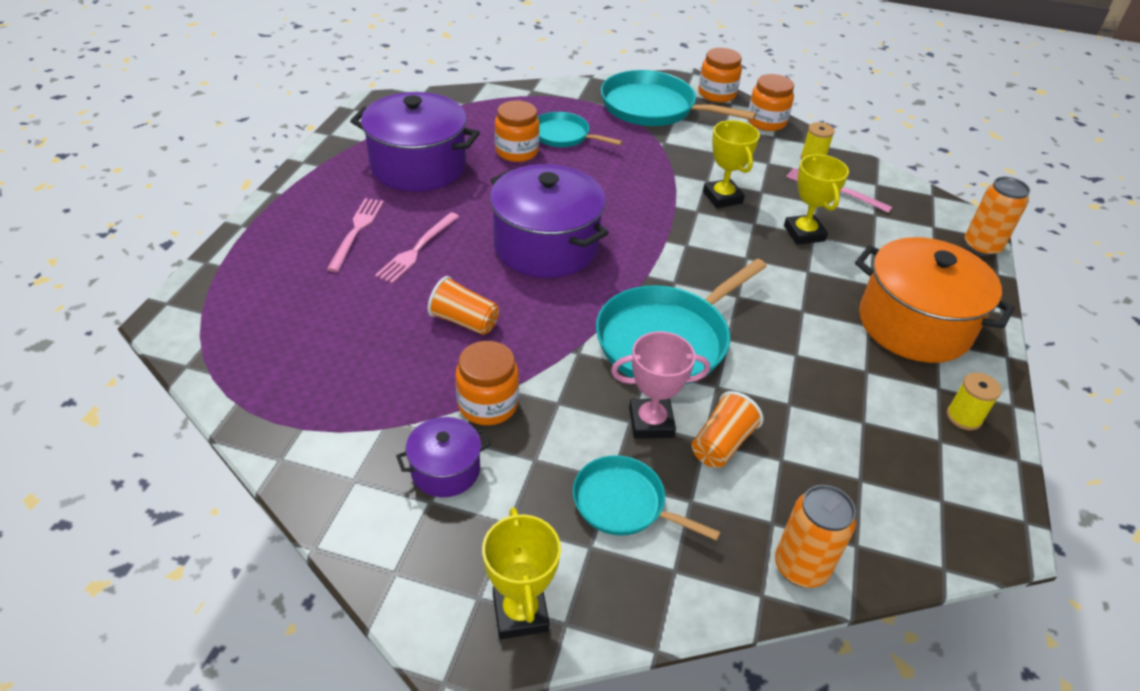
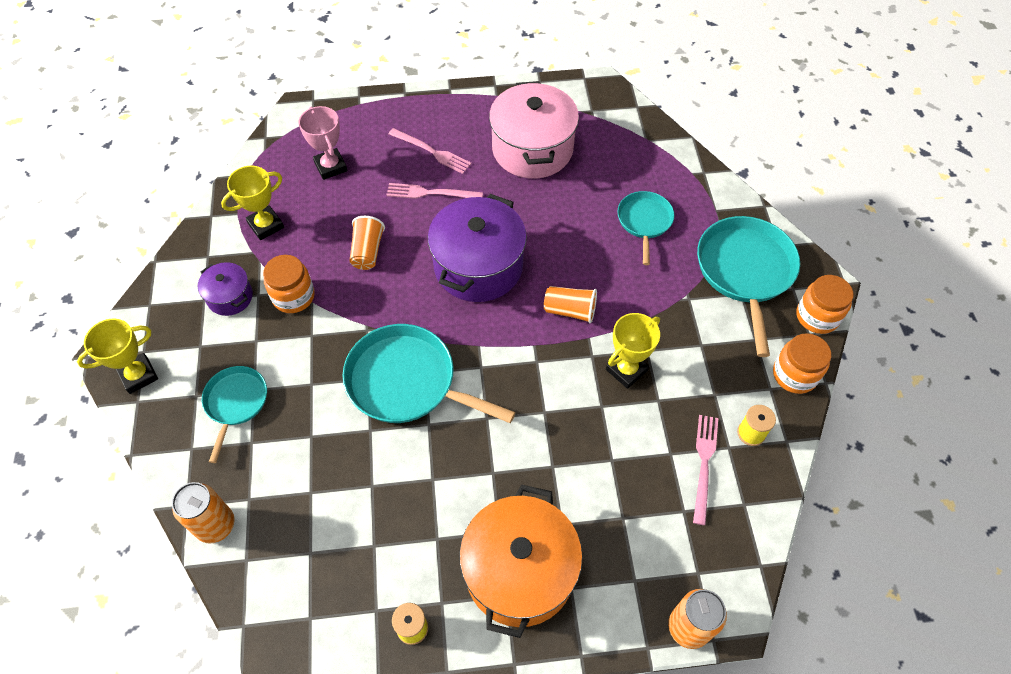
camera: 70 degrees right, 15 degrees up
pink fork [327,198,384,272] -> pink fork turned 45 degrees clockwise [388,128,472,174]
purple pot [350,92,480,192] -> pink pot [489,81,579,179]
orange jar [495,100,540,162] -> none
pink trophy [611,331,710,439] -> pink trophy moved to [299,106,347,180]
orange cup [692,391,764,468] -> orange cup moved to [544,286,597,324]
yellow trophy [784,154,849,245] -> yellow trophy moved to [221,166,284,240]

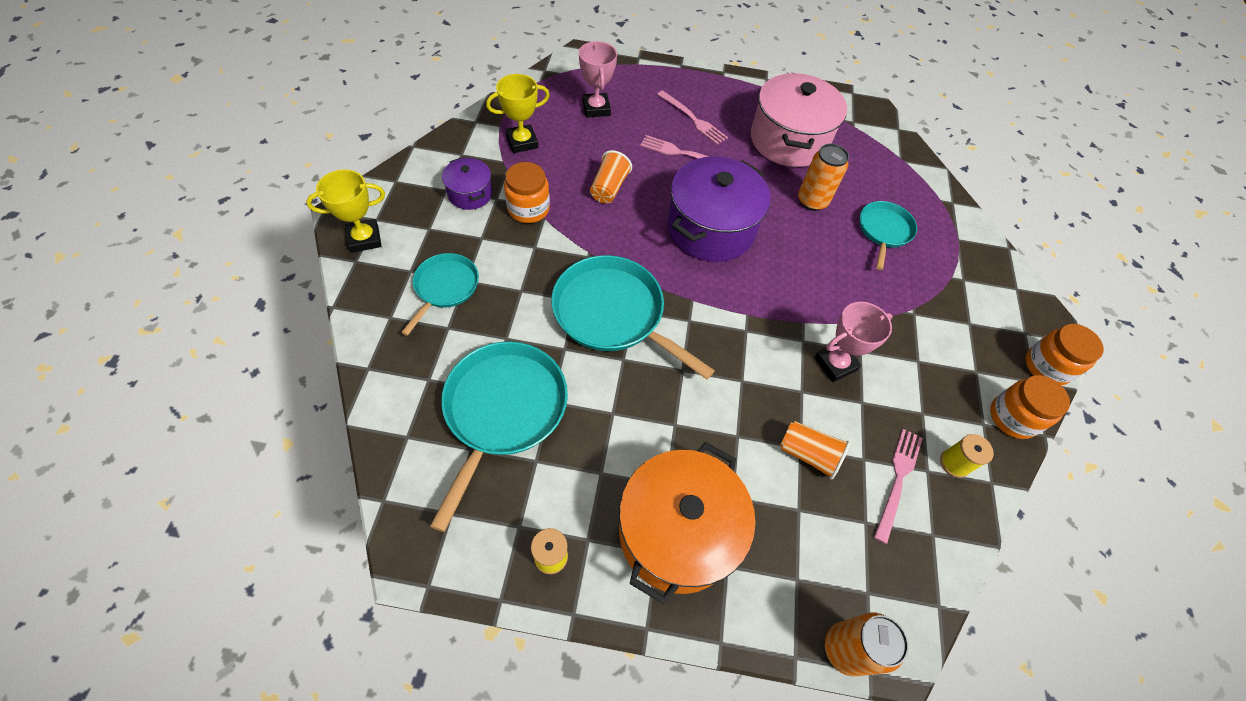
camera: 10 degrees right, 0 degrees up
orange can [172,482,234,544] -> orange can moved to [798,144,849,211]
orange cup [544,286,597,324] -> orange cup moved to [780,421,850,479]
yellow trophy [606,313,660,389] -> pink trophy [814,302,892,382]
turquoise pan [697,216,800,357] -> turquoise pan moved to [430,341,568,532]

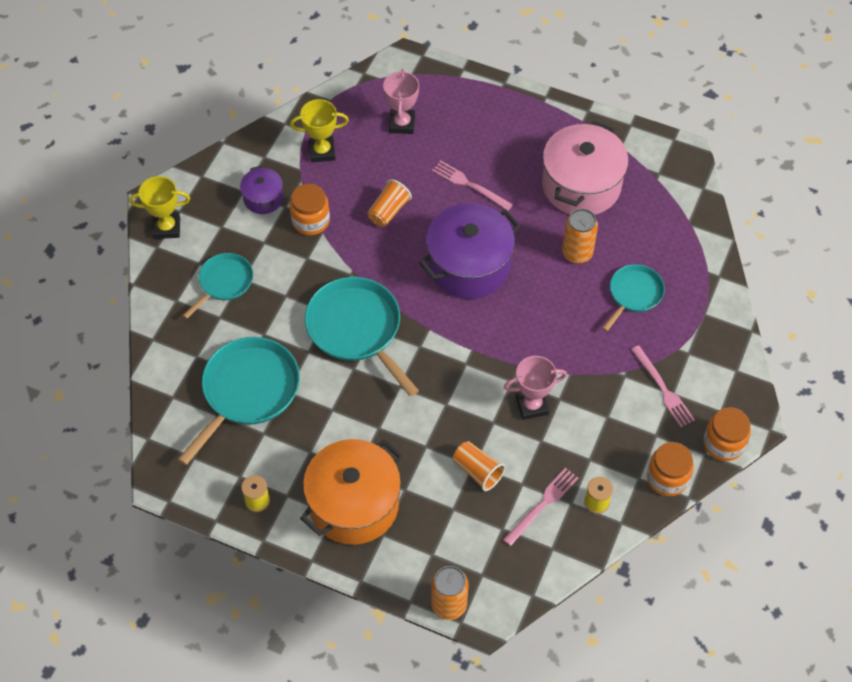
camera: 20 degrees right, 0 degrees up
pink fork [657,90,728,145] -> pink fork moved to [631,345,695,427]

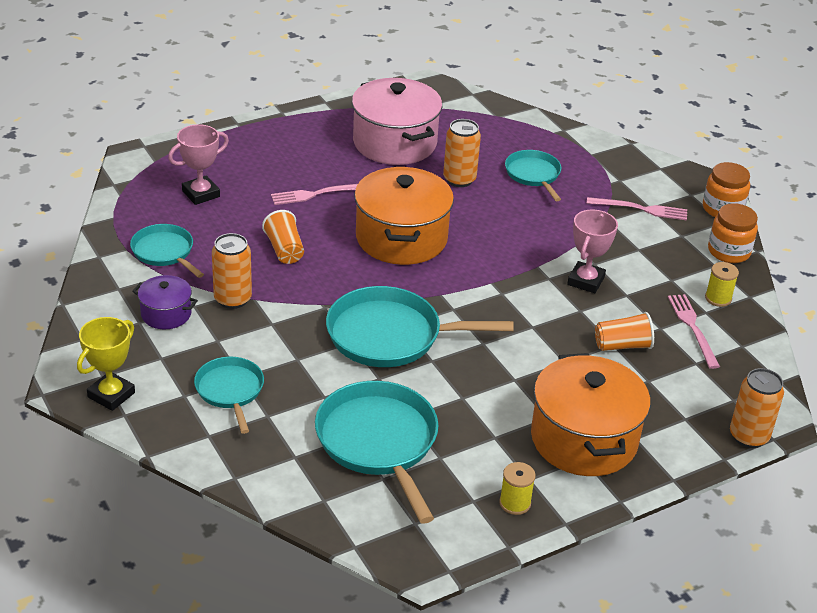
camera: 55 degrees left, 20 degrees down
yellow trophy [290,99,349,162] -> turquoise pan [130,224,204,278]
orange jar [290,184,330,235] -> orange can [212,233,252,309]
pink trophy [383,69,419,134] -> pink trophy turned 75 degrees counterclockwise [168,124,229,205]
purple pot [419,203,521,299] -> orange pot [354,167,454,265]

